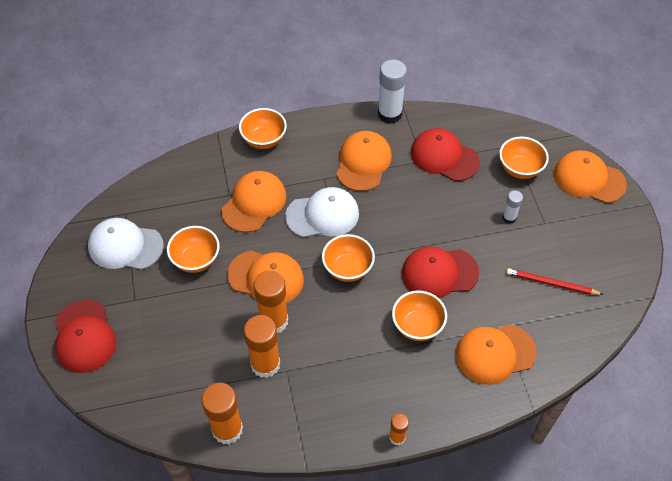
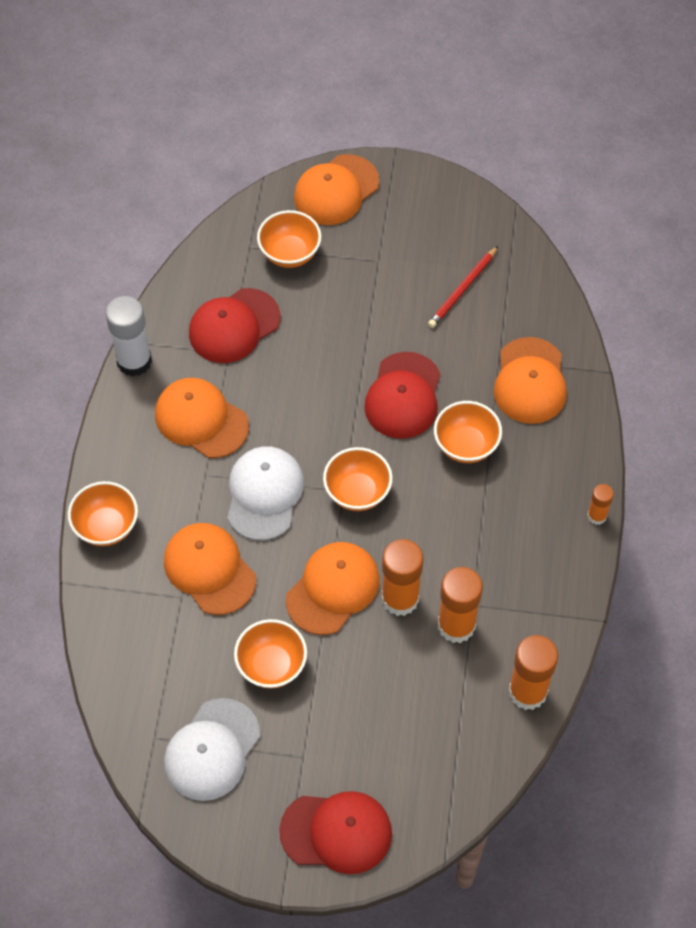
camera: 70 degrees left, 5 degrees up
white glue stick [502,191,523,224] -> none

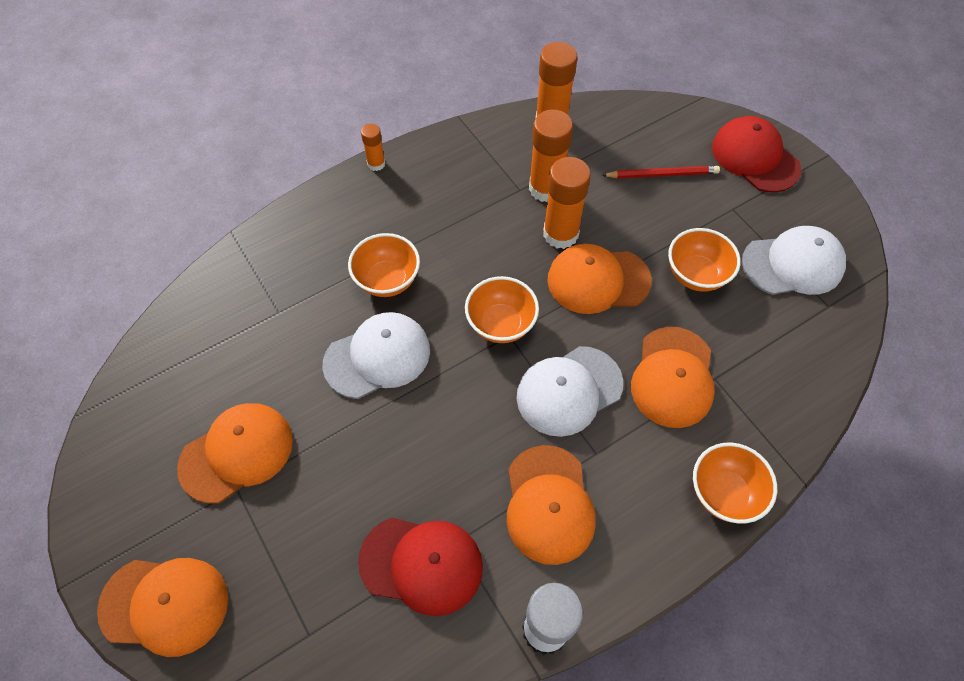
camera: 130 degrees left, 0 degrees up
orange bowl [257,210,321,268] -> none
red cap [364,352,440,439] -> white cap [322,312,430,399]
red pencil [428,246,498,328] -> red pencil moved to [602,166,720,179]
orange cap [494,337,567,424] -> orange cap moved to [177,403,293,504]

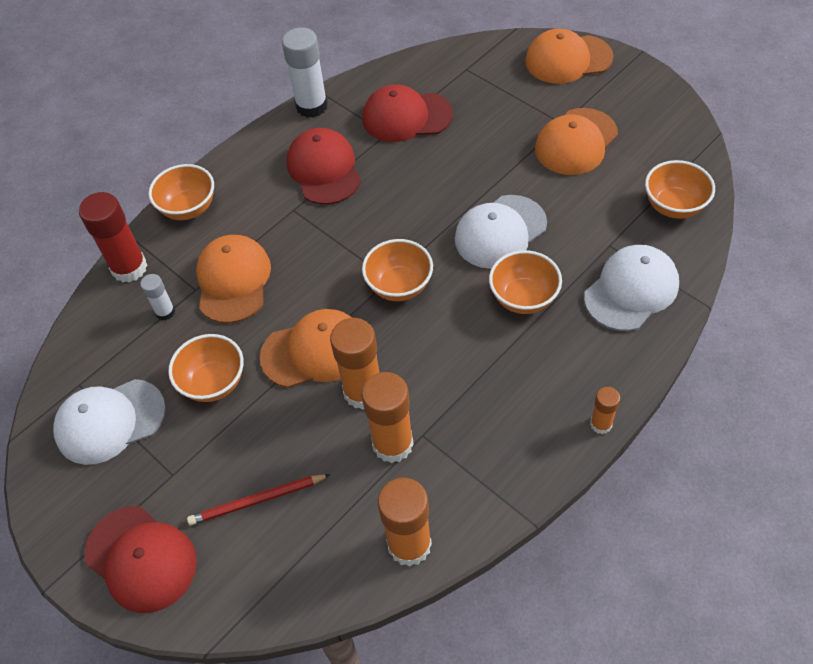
camera: 170 degrees right, 5 degrees down
orange cap [506,445,596,565] -> red cap [287,128,361,205]
white cap [517,346,623,437] -> white cap moved to [584,245,679,331]
none -> red glue stick [79,192,148,283]
none -> white glue stick [140,274,175,320]
none -> orange bowl [645,160,715,219]

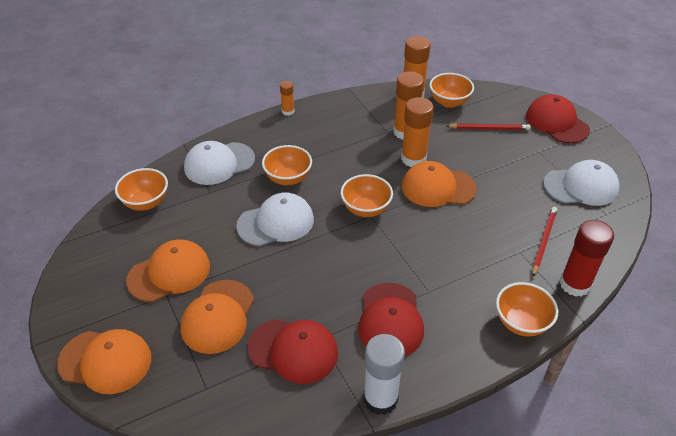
camera: 165 degrees left, 10 degrees down
white glue stick [140,274,175,320] -> red pencil [532,207,557,277]
orange bowl [168,334,244,402] -> orange bowl moved to [429,73,474,108]
orange cap [196,235,271,323] -> orange cap moved to [180,280,254,354]

